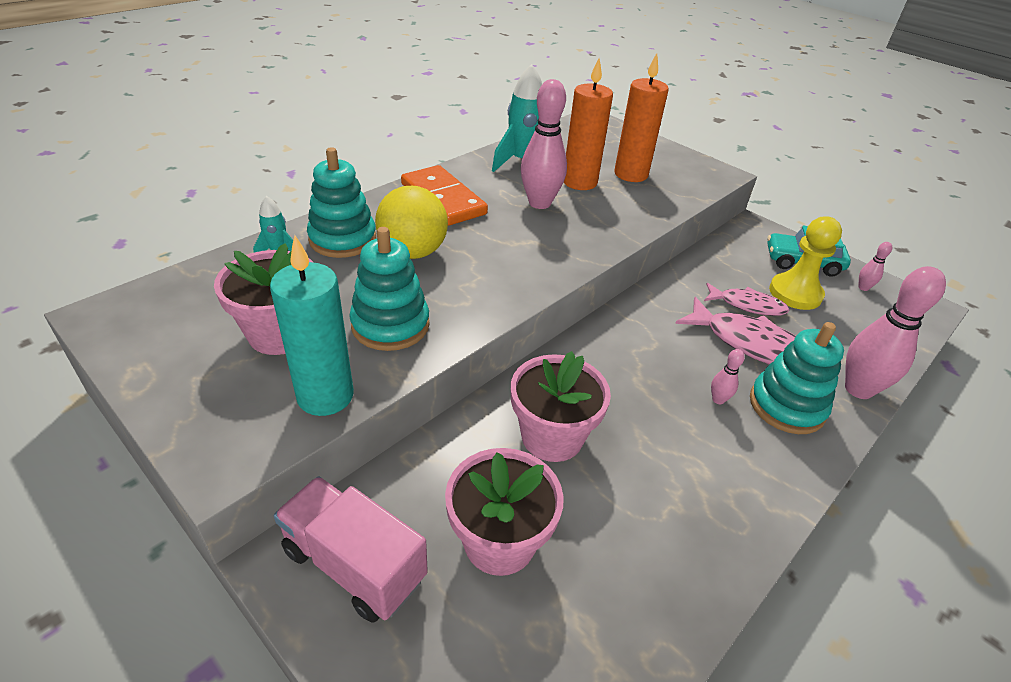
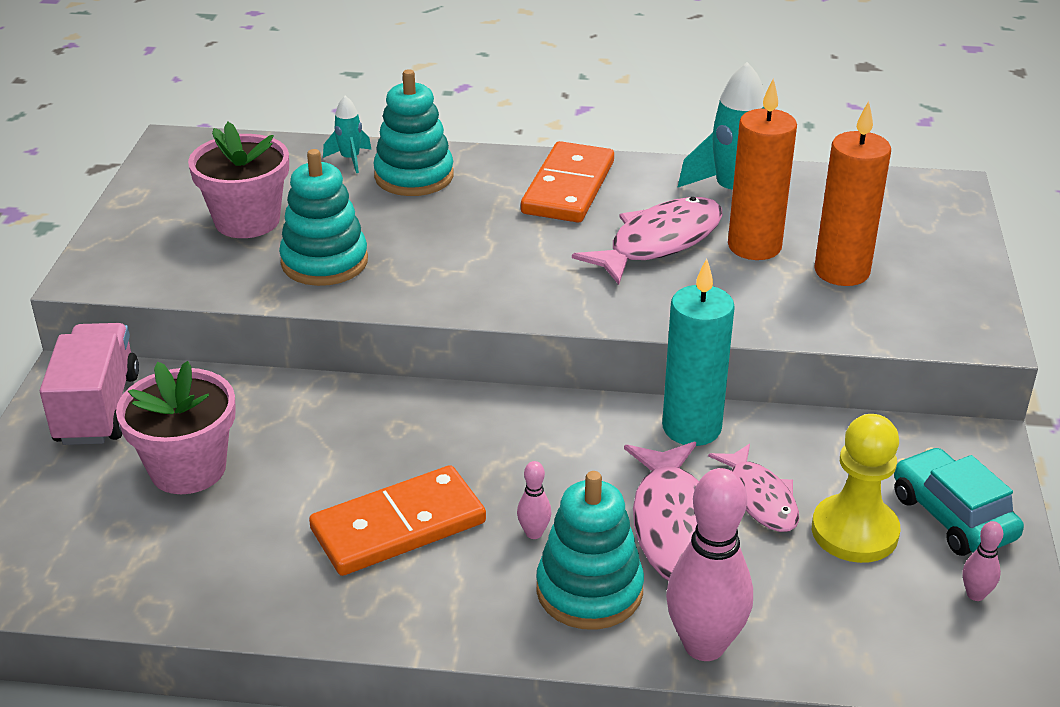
camera: 55 degrees right, 5 degrees down
turquoise candle [270,235,354,416] -> turquoise candle moved to [662,258,735,446]
yellow ball [375,186,448,259] -> none
pink flower pot [511,351,611,462] -> none
pink bowling pin [521,79,567,209] -> pink fish [572,197,723,285]
none -> orange domino [309,465,486,576]

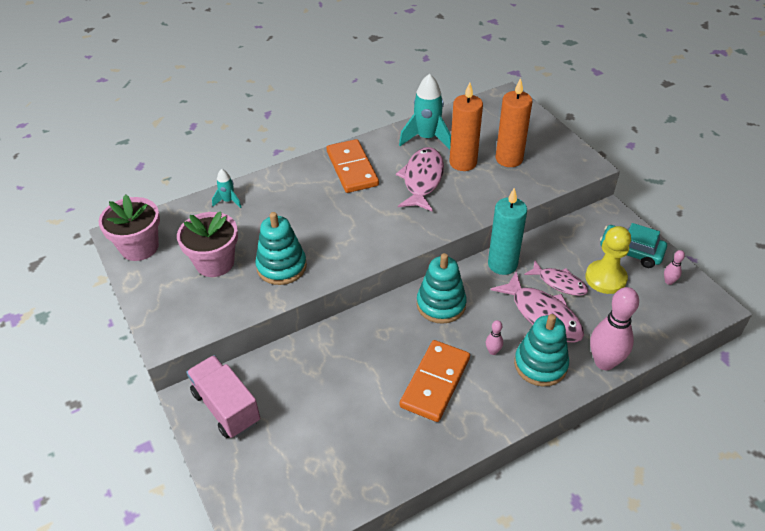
camera: 35 degrees left, 10 degrees up
pink flower pot [116,361,236,494] -> pink flower pot moved to [99,194,160,261]
turquoise stacking toy [373,69,454,196] -> turquoise stacking toy moved to [417,253,467,324]

